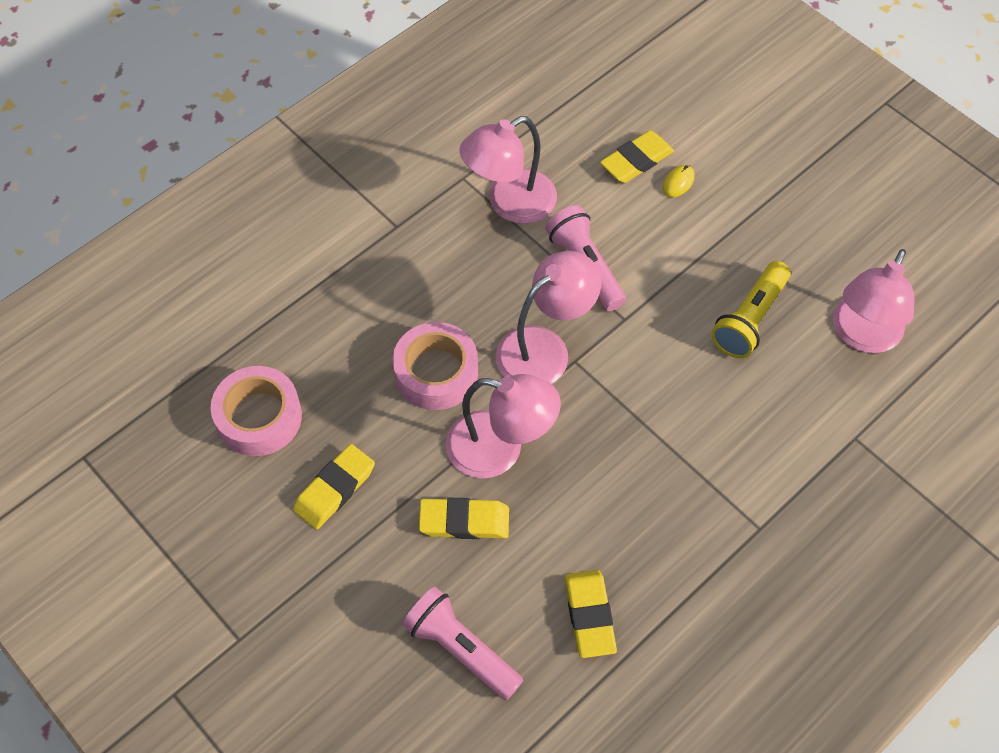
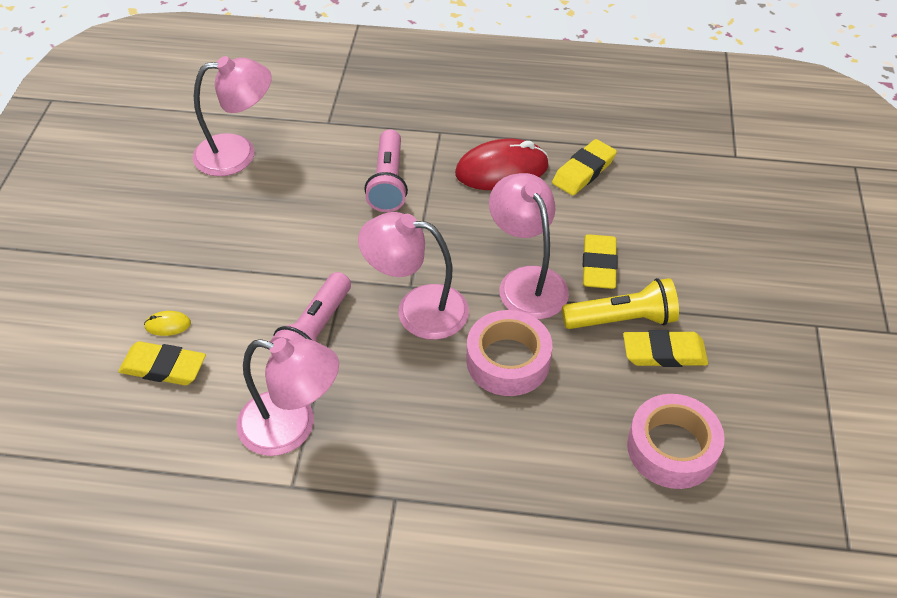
camera: 130 degrees left, 10 degrees down
pink flashlight [402,587,523,700] -> pink flashlight moved to [364,129,408,212]
yellow eraser [419,498,509,539] -> yellow eraser turned 45 degrees clockwise [583,234,617,289]
yellow flashlight [711,261,790,358] -> yellow flashlight moved to [562,278,679,329]
none -> red mouse [455,139,549,190]

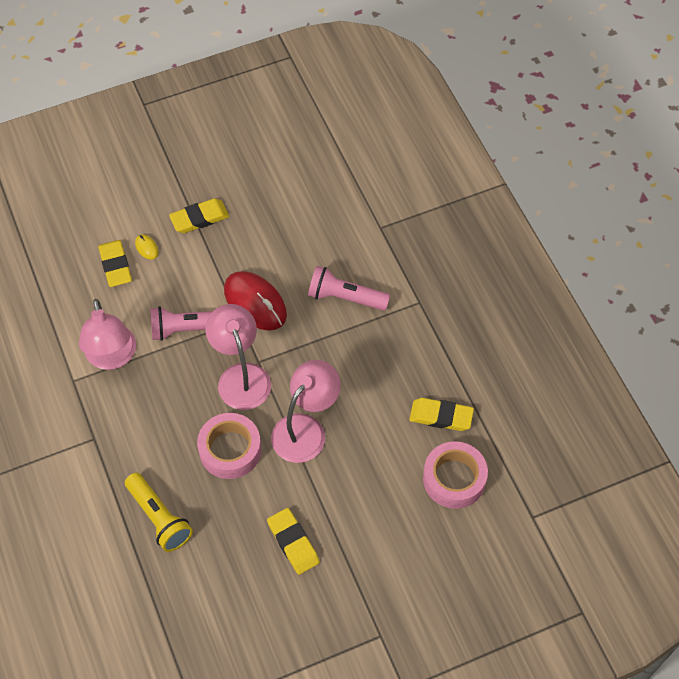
camera: 60 degrees right, 10 degrees up
pink lamp [193,56,272,176] -> none
pink flashlight [364,129,408,212] -> pink flashlight turned 45 degrees clockwise [308,266,390,311]
red mouse [455,139,549,190] -> red mouse moved to [224,271,287,330]
yellow flashlight [562,278,679,329] -> yellow flashlight moved to [125,473,193,552]
yellow eraser [583,234,617,289] -> yellow eraser moved to [169,198,229,233]
pink tape [627,394,725,489] -> pink tape moved to [423,441,488,509]

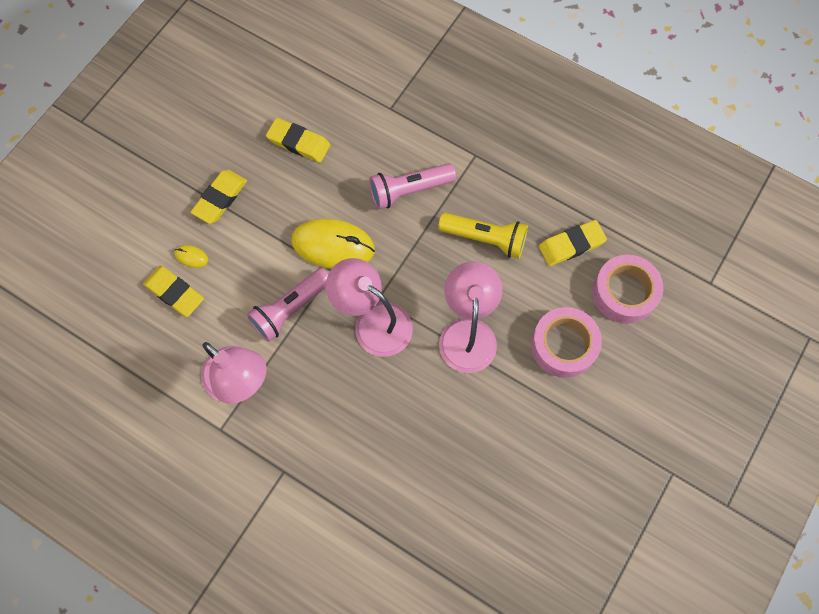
camera: 35 degrees left, 10 degrees up
yellow flashlight [125,473,193,552] -> yellow flashlight moved to [438,213,528,259]
pink tape [197,413,261,479] -> pink tape moved to [531,307,602,378]
red mouse [224,271,287,330] -> yellow mouse [291,218,375,269]
yellow eraser [267,508,320,575] -> yellow eraser moved to [266,118,330,163]

